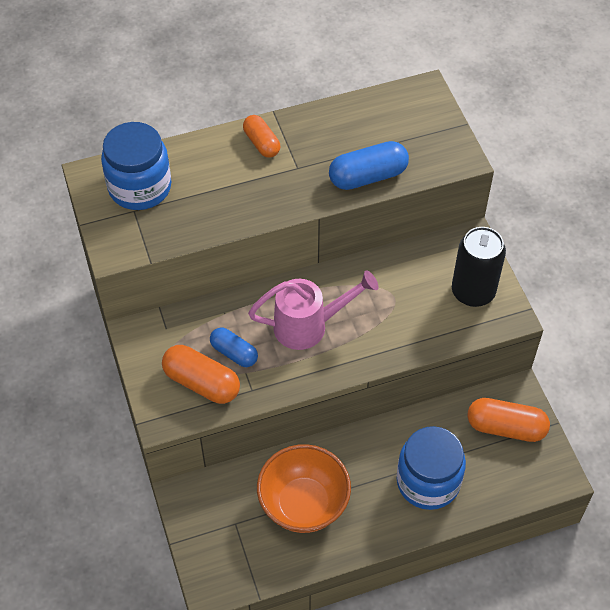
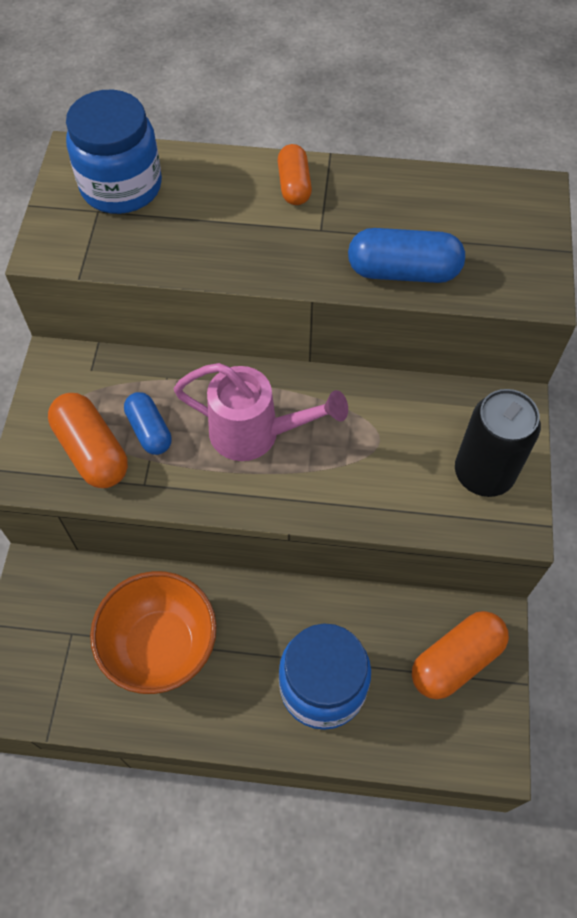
camera: 25 degrees right, 5 degrees up
orange capsule [468,398,550,442] -> orange capsule turned 75 degrees counterclockwise [412,611,509,699]

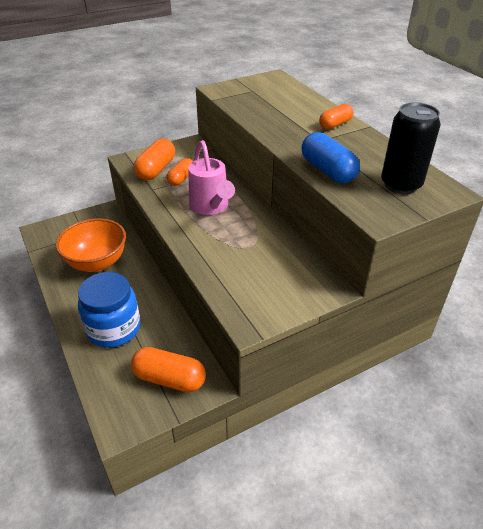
camera: 55 degrees right, 20 degrees down
blue jar [66,90,162,214] -> none
blue capsule [124,392,172,455] -> orange capsule [166,158,193,186]
black can [455,389,541,497] -> black can moved to [381,102,441,194]

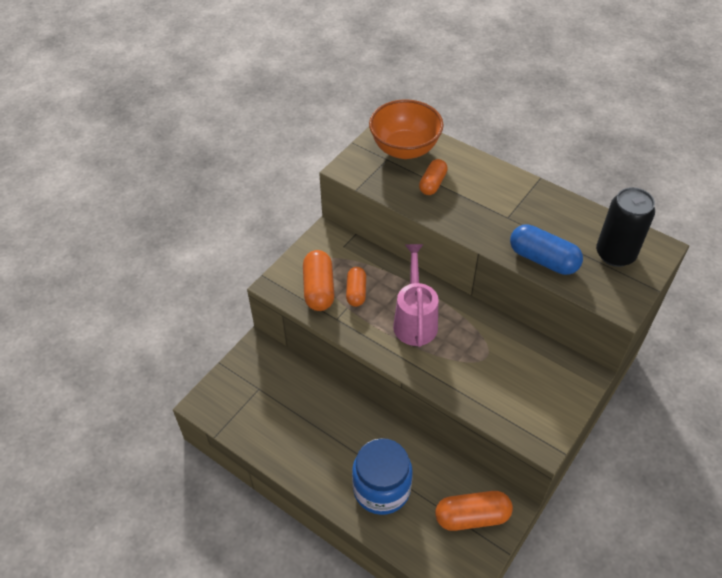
camera: 25 degrees left, 10 degrees up
orange bowl [56,218,126,272] -> orange bowl moved to [369,99,444,159]
pink watering can [188,140,235,215] -> pink watering can turned 135 degrees counterclockwise [393,244,438,347]
orange capsule [319,104,353,129] -> orange capsule moved to [419,159,448,195]

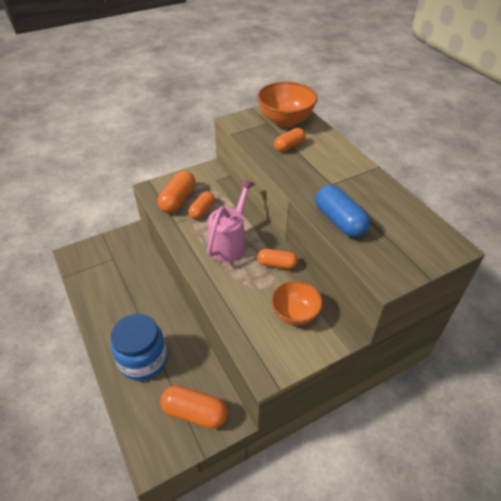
camera: 25 degrees right, 5 degrees down
black can [596,187,655,267] -> none
none -> orange capsule [257,249,298,269]
none -> orange bowl [271,281,322,326]

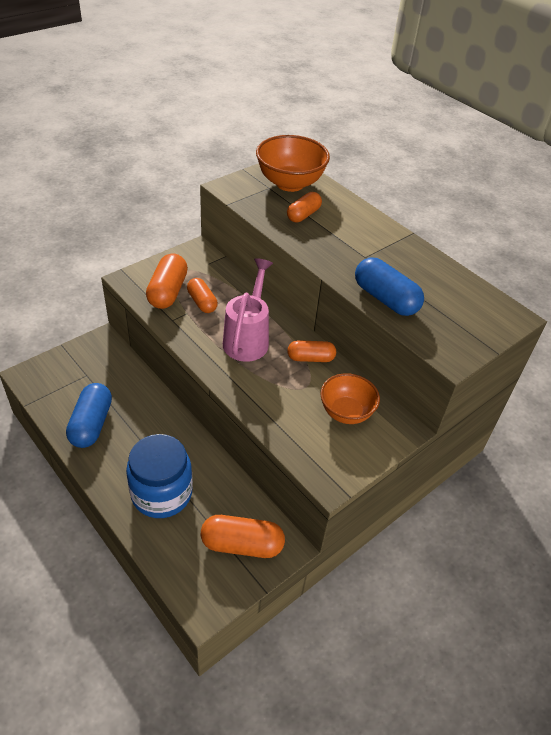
camera: 15 degrees left, 0 degrees up
orange capsule [188,191,215,219] -> orange capsule turned 45 degrees counterclockwise [187,278,218,313]
none -> blue capsule [66,383,112,448]

